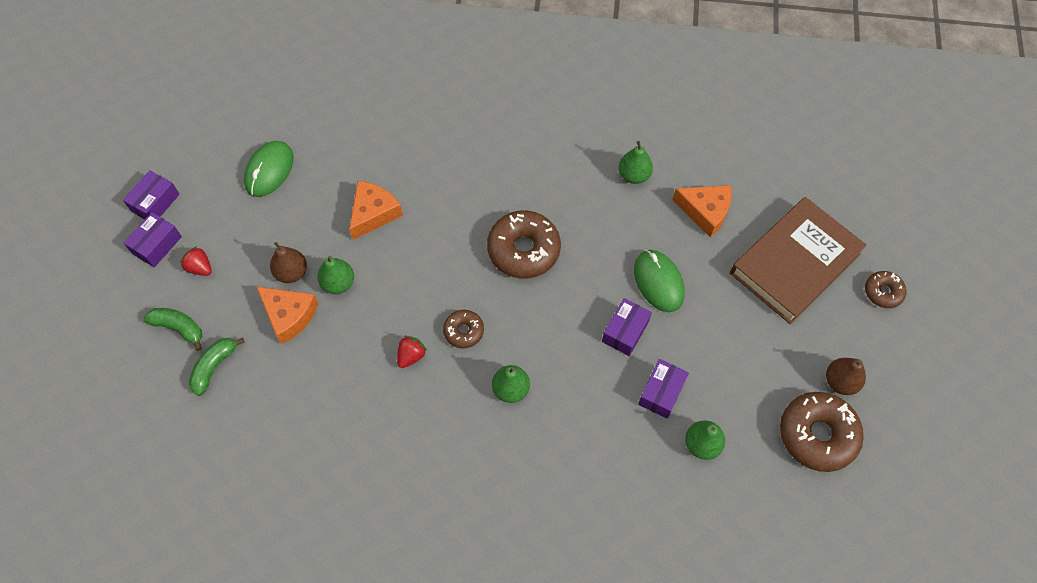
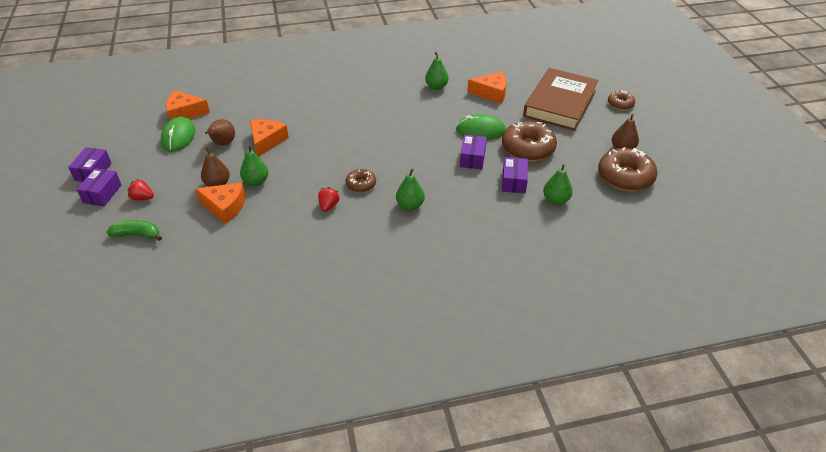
camera: 20 degrees left, 20 degrees down
green banana [189,338,245,396] -> none
brown donut [487,211,561,278] -> brown donut moved to [502,121,557,161]
green mouse [634,250,684,312] -> green mouse turned 45 degrees counterclockwise [456,114,506,140]
none -> orange cheese [166,90,210,120]
none -> brown pear [205,119,235,146]

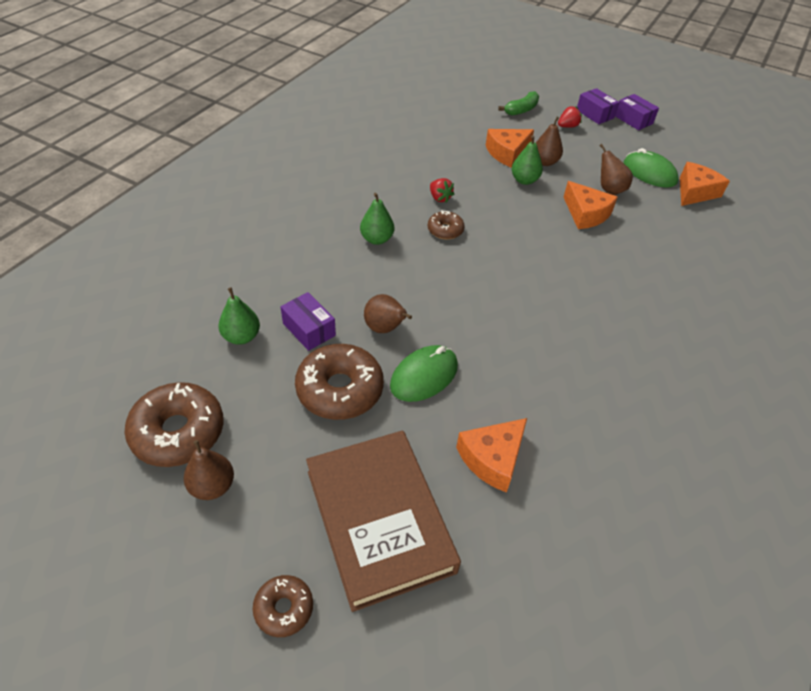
camera: 130 degrees right, 5 degrees up
green pear [425,52,449,90] -> none
purple box [460,135,487,170] -> brown pear [364,294,412,333]

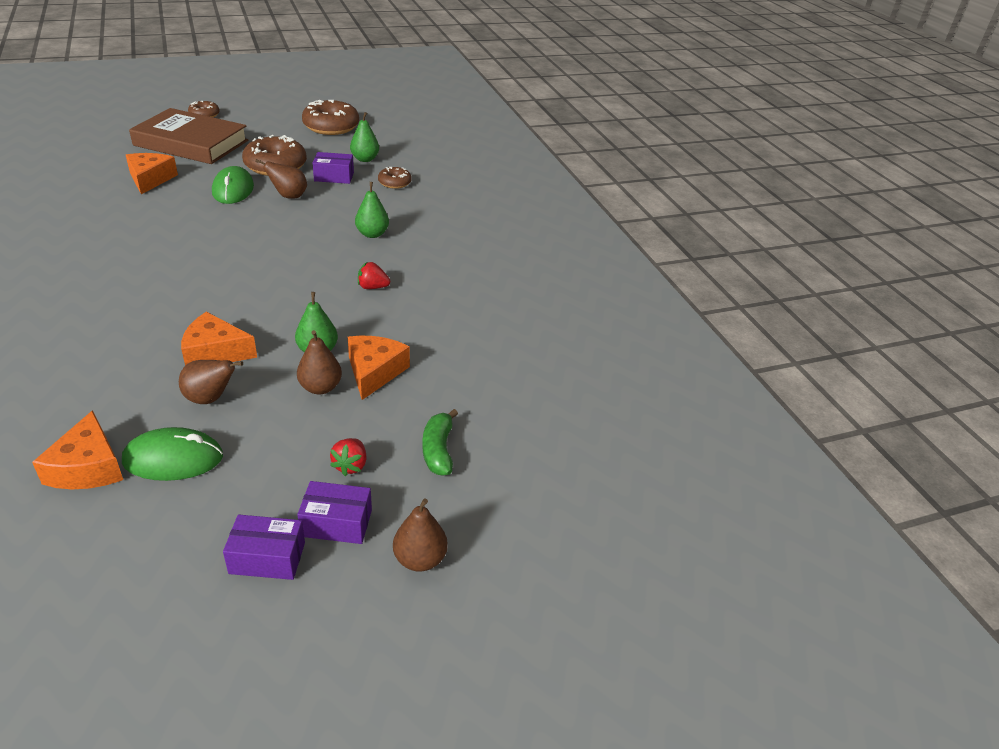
camera: 130 degrees right, 10 degrees down
brown pear [184,440,234,500] -> brown pear moved to [393,499,448,571]
brown donut [428,211,465,240] -> brown donut moved to [378,167,412,189]

